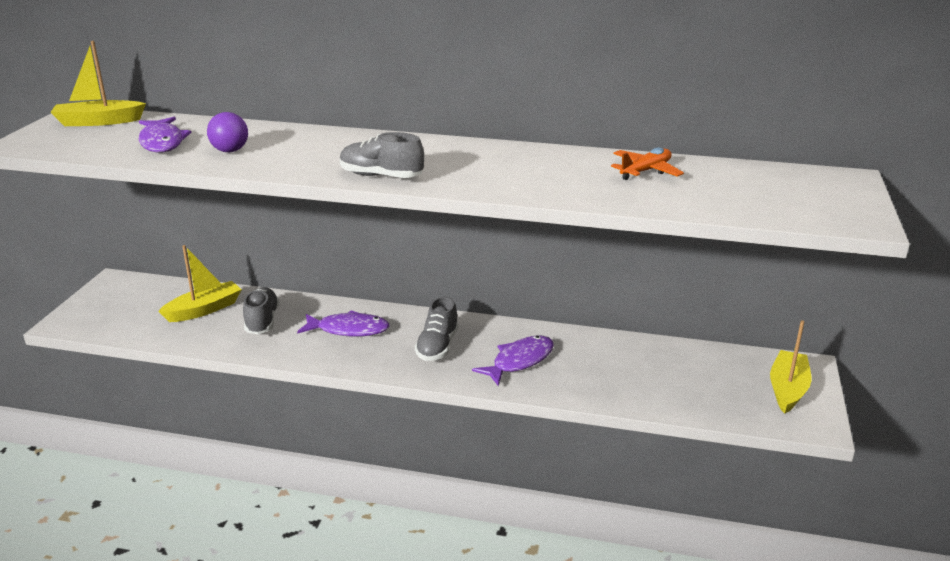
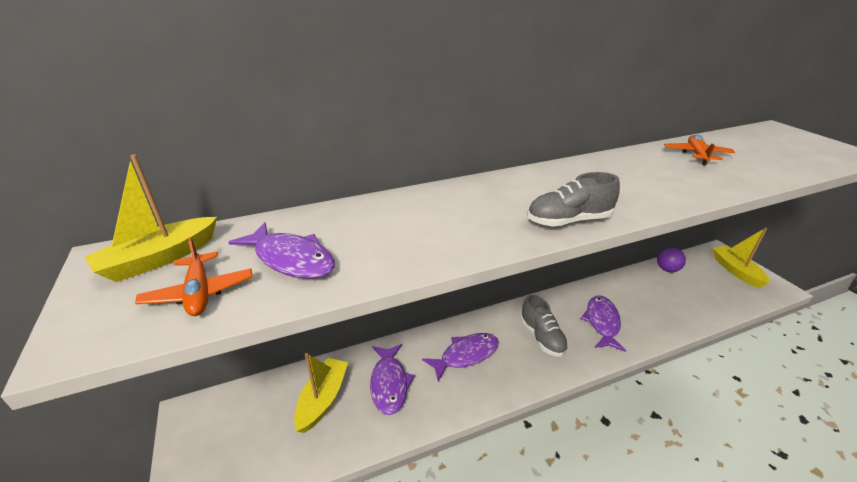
camera: 35 degrees left, 5 degrees up
purple ball [207,112,248,152] -> purple ball moved to [657,247,686,272]
grey shoe [243,287,279,334] -> purple fish [370,344,415,415]
none -> orange plane [135,237,253,316]

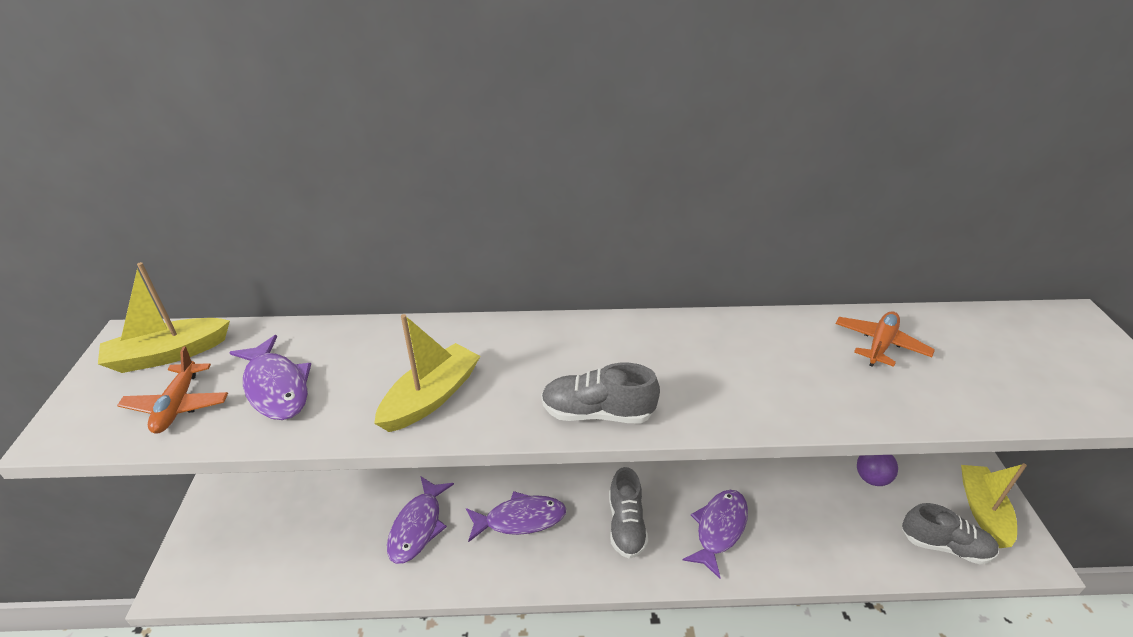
camera: 20 degrees right, 5 degrees up
yellow boat [294,353,348,433] -> yellow boat moved to [374,314,480,432]
none -> grey shoe [902,503,999,565]

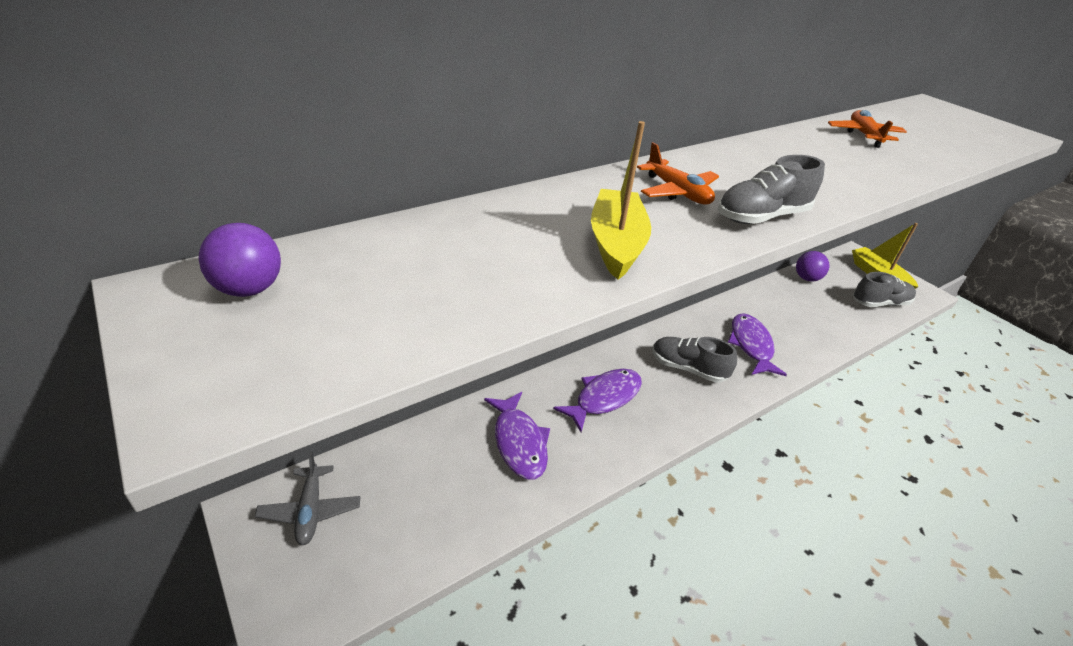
camera: 35 degrees left, 0 degrees up
yellow boat [98,262,230,373] -> purple ball [199,223,281,297]
orange plane [117,346,228,434] -> orange plane moved to [637,142,719,205]
purple fish [229,335,311,420] -> none
grey shoe [609,467,648,559] -> grey shoe turned 150 degrees clockwise [653,337,737,383]
none -> grey plane [255,452,360,545]

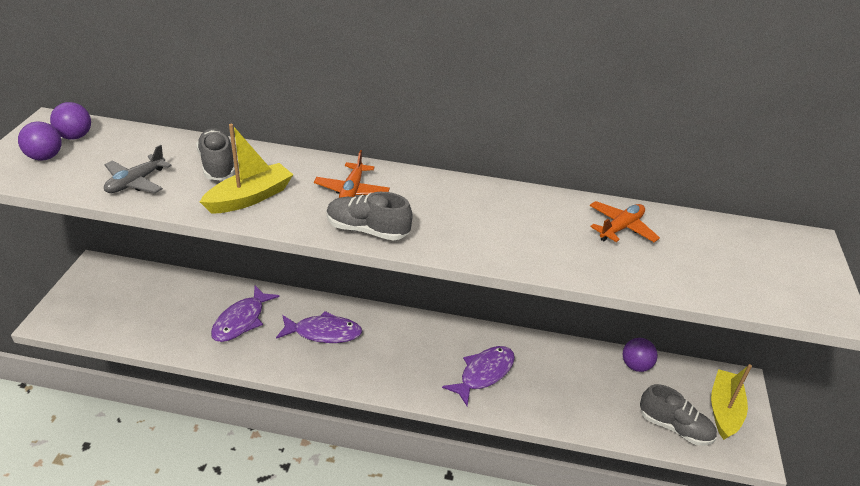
camera: 45 degrees right, 0 degrees up
grey plane [255,452,360,545] -> grey plane moved to [104,145,172,193]
grey shoe [653,337,737,383] -> grey shoe moved to [196,128,235,181]
none -> purple ball [18,122,62,160]

